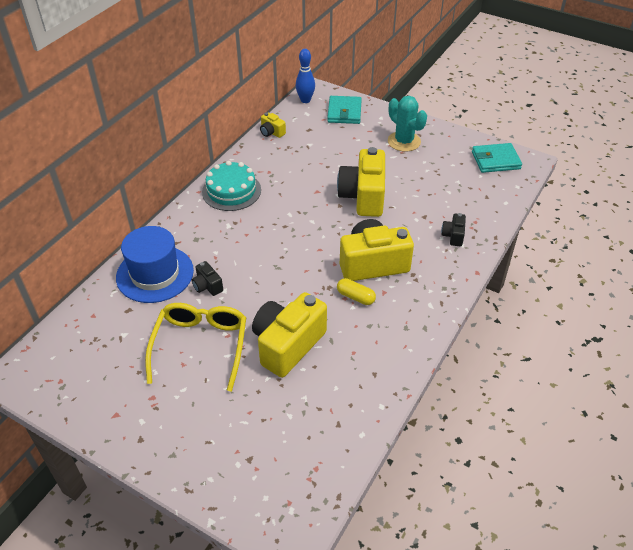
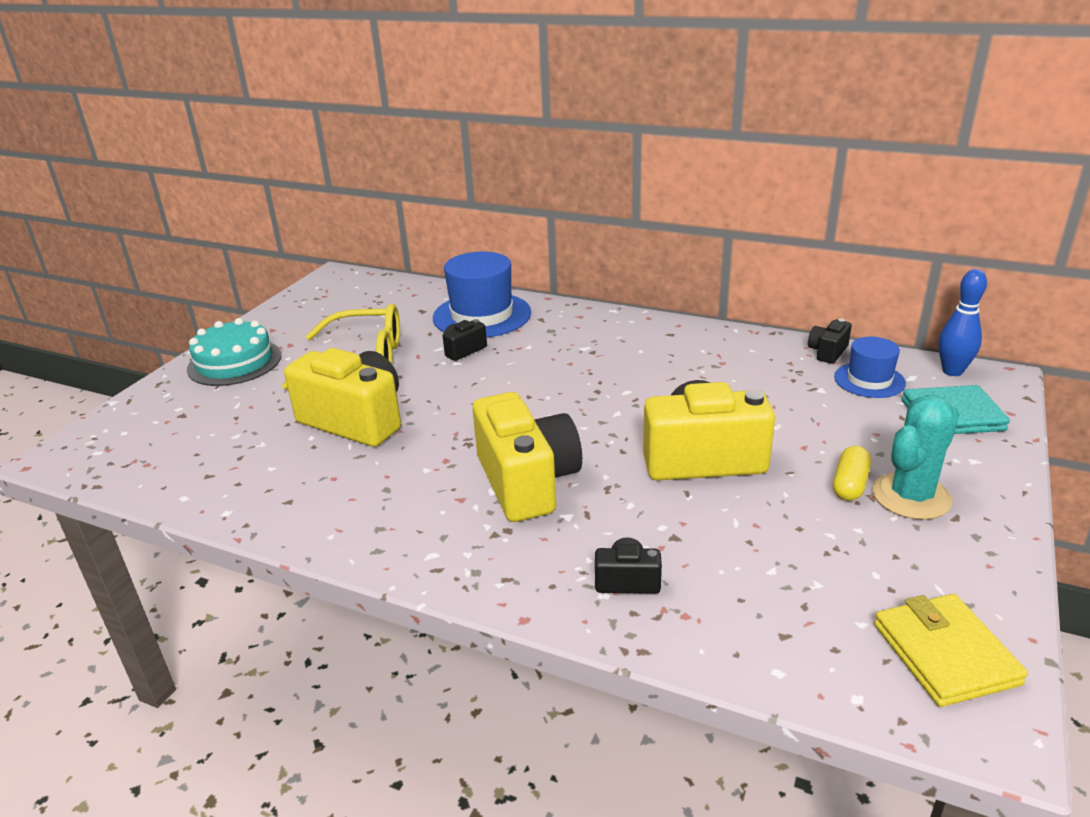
camera: 85 degrees right, 15 degrees down
turquoise cake [202,161,261,211] -> turquoise cake moved to [187,318,281,386]
yellow camera [260,112,286,138] -> black camera [808,319,852,364]
yellow capsule [337,278,376,305] -> yellow capsule moved to [833,446,871,501]
turquoise wallet [472,143,522,173] -> yellow wallet [874,594,1028,707]
none -> blue hat [834,337,906,398]

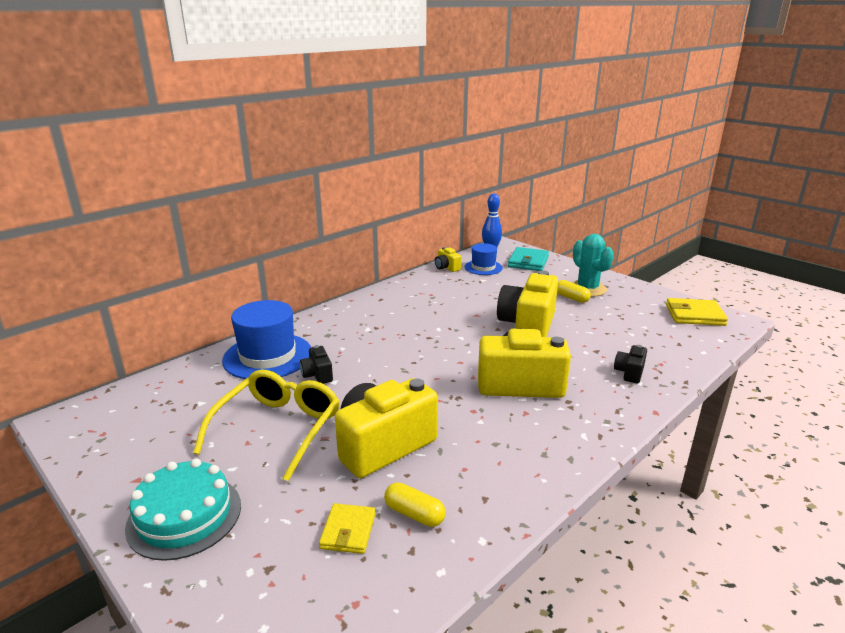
camera: 70 degrees left, 5 degrees down
black camera [808,319,852,364] -> yellow camera [435,247,461,272]
none -> yellow wallet [319,503,376,554]
none -> yellow capsule [384,482,446,527]

